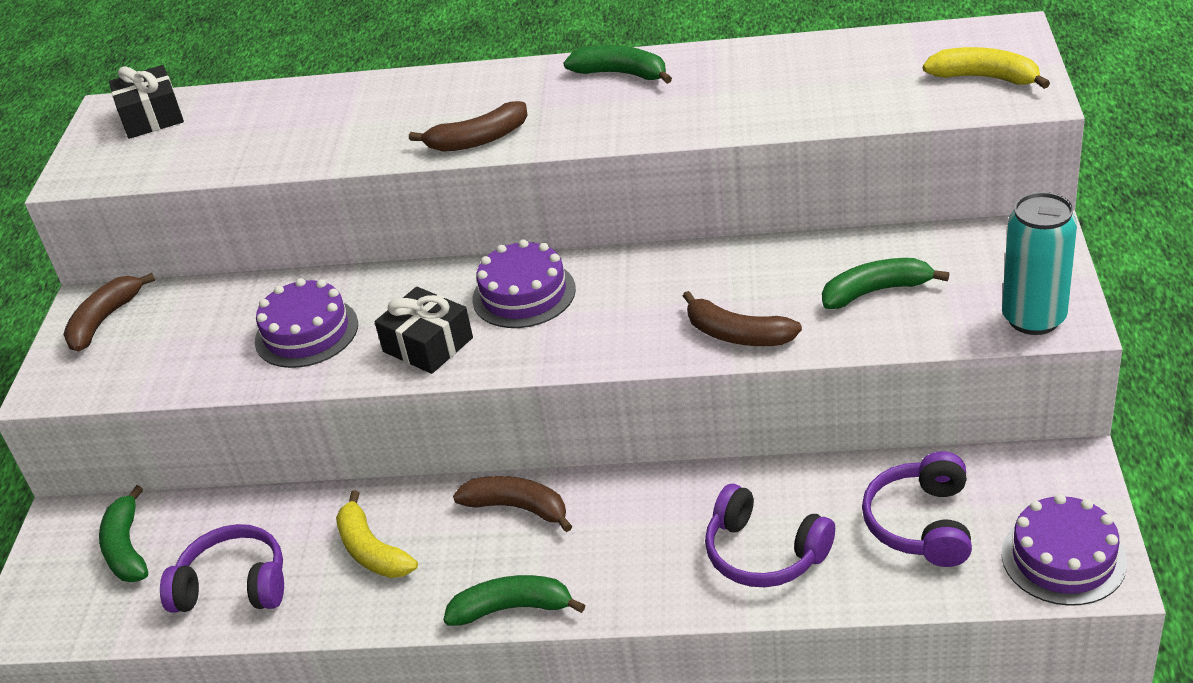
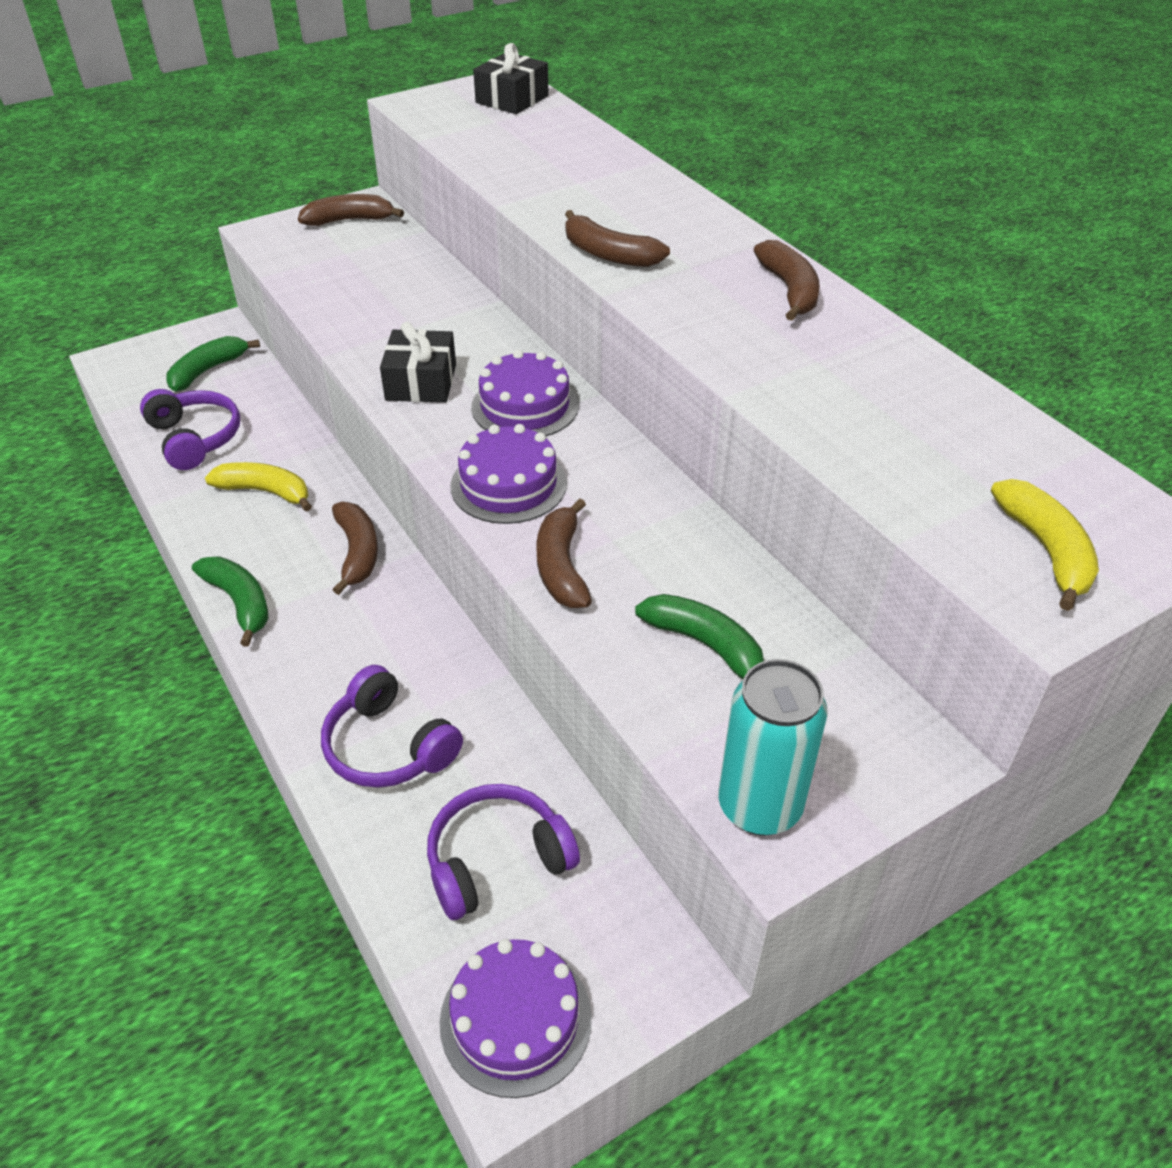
camera: 50 degrees right, 5 degrees up
purple cake [255,278,358,368] -> purple cake moved to [450,424,567,524]
yellow banana [336,490,418,578] -> yellow banana turned 90 degrees clockwise [205,462,312,512]
green banana [564,45,672,84] -> brown banana [754,240,820,321]
purple headphones [705,484,835,587] -> purple headphones turned 45 degrees counterclockwise [321,665,463,788]

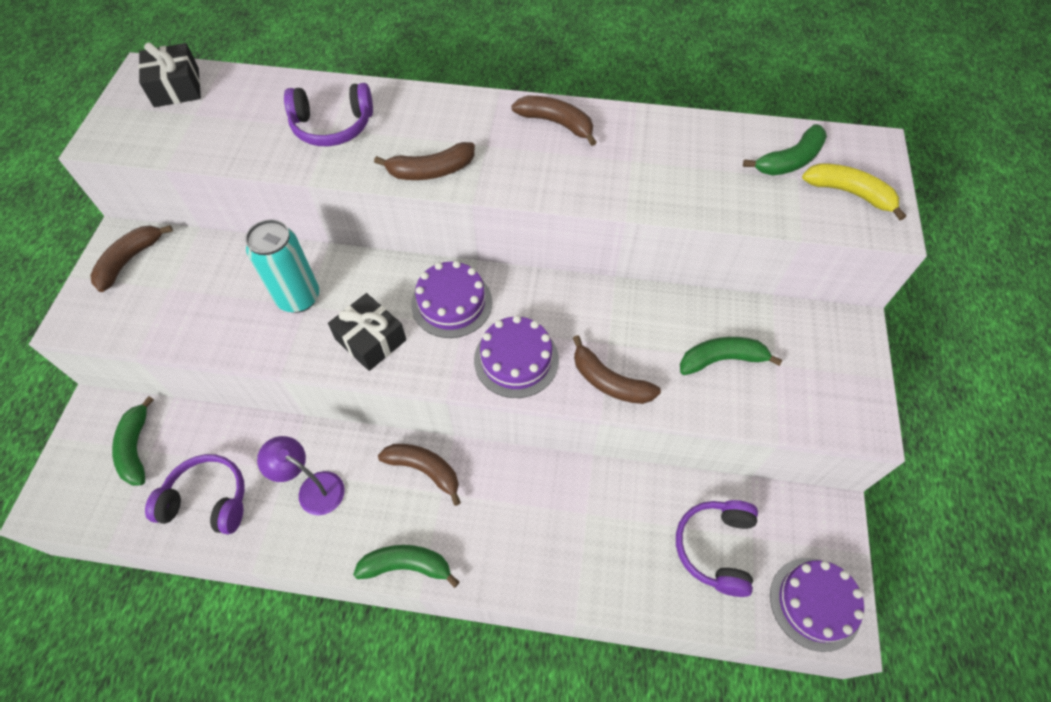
camera: 50 degrees left, 15 degrees up
yellow banana [205,462,312,512] -> purple lamp [257,436,344,515]
purple headphones [321,665,463,788] -> purple headphones moved to [284,83,373,146]
turquoise can [718,659,828,836] -> turquoise can moved to [245,219,319,313]
none -> green banana [743,124,827,176]

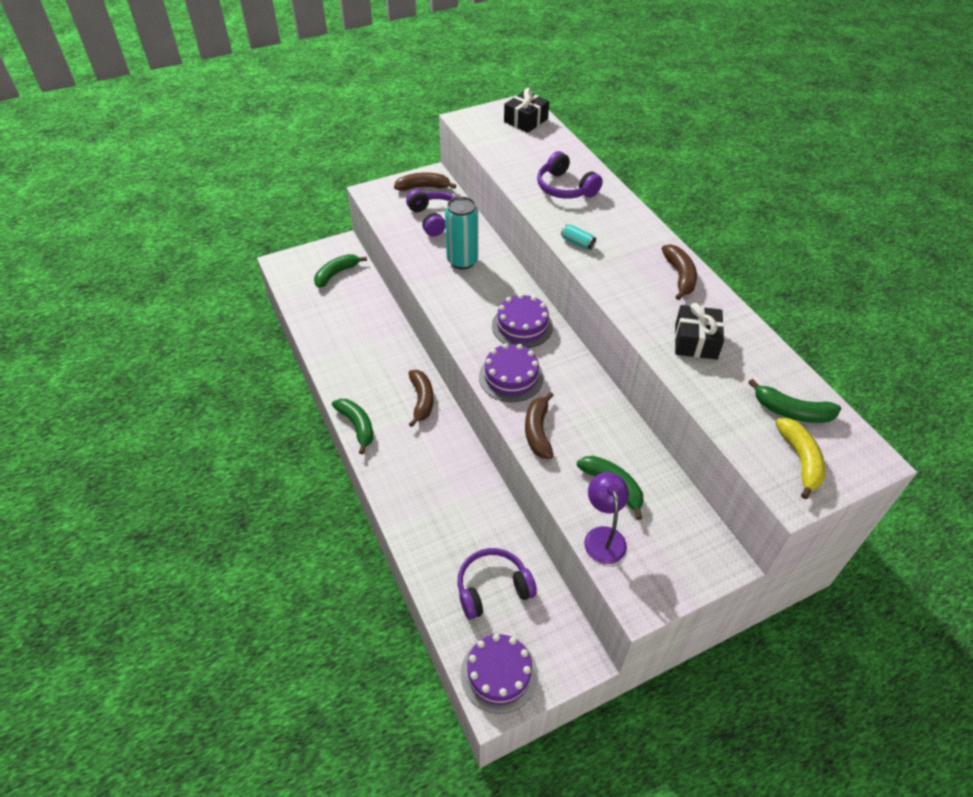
camera: 55 degrees right, 10 degrees down
purple headphones [145,454,245,534] -> purple headphones moved to [406,189,455,237]
purple lamp [257,436,344,515] -> purple lamp moved to [584,472,629,564]
black gift [328,293,406,371] -> black gift moved to [675,303,724,360]
brown banana [374,142,475,180] -> turquoise can [561,224,596,250]

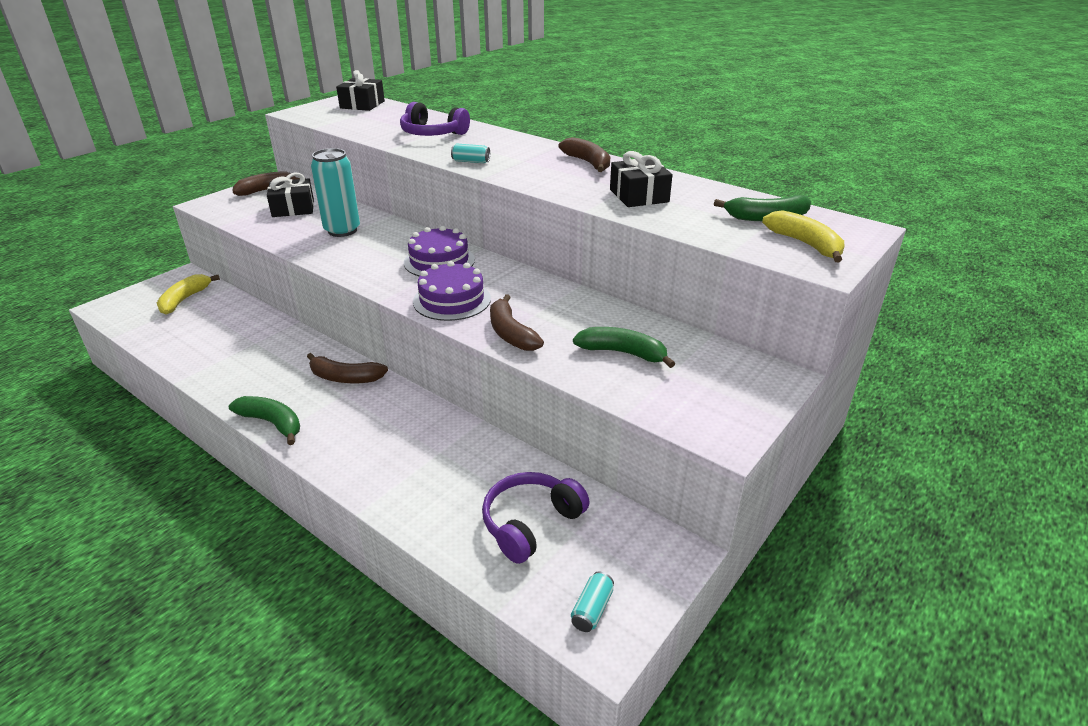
camera: 25 degrees left, 15 degrees down
green banana [314,254,367,288] -> yellow banana [157,274,220,315]
purple headphones [406,189,455,237] -> black gift [267,172,314,217]
brown banana [409,370,434,427] -> brown banana turned 135 degrees clockwise [307,353,388,383]
purple cake [461,634,538,714] -> turquoise can [571,571,614,632]
purple lamp [584,472,629,564] -> none

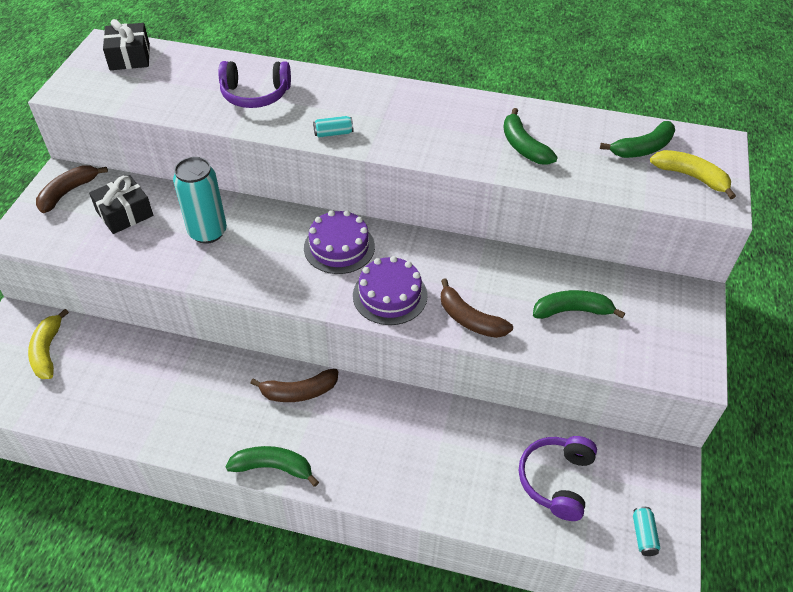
camera: 25 degrees left, 15 degrees up
brown banana [559,137,610,172] -> none
black gift [610,151,672,207] -> green banana [503,108,558,165]

